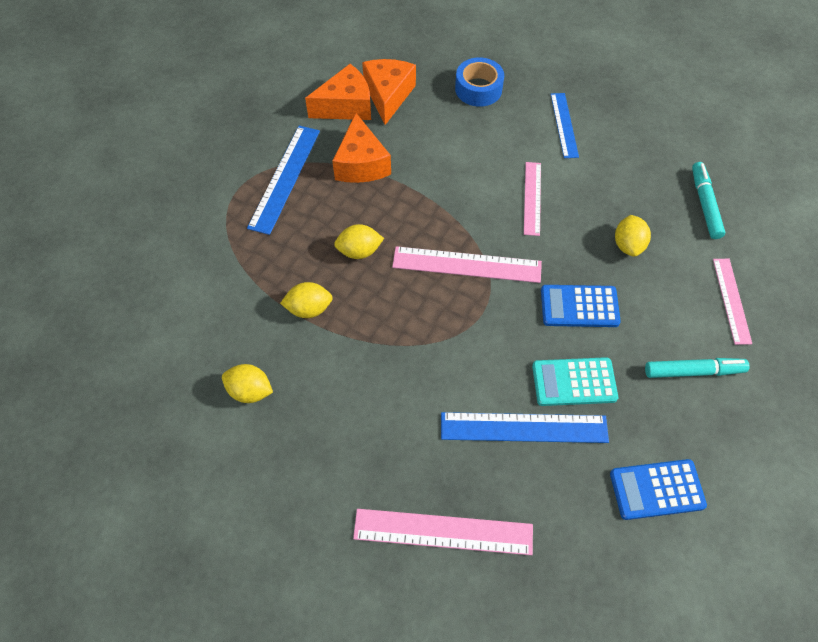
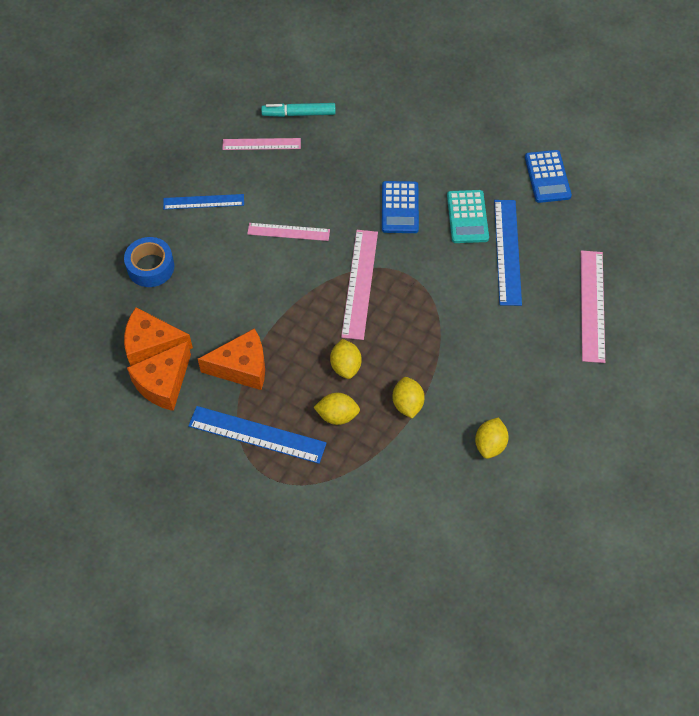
camera: 90 degrees left, 0 degrees up
orange cheese [305,64,371,120] -> orange cheese turned 120 degrees counterclockwise [127,341,191,411]
yellow lemon [615,215,651,257] -> yellow lemon moved to [313,393,360,425]
turquoise marker [645,358,749,378] -> none
pink ruler [713,259,752,345] -> pink ruler moved to [222,138,301,150]

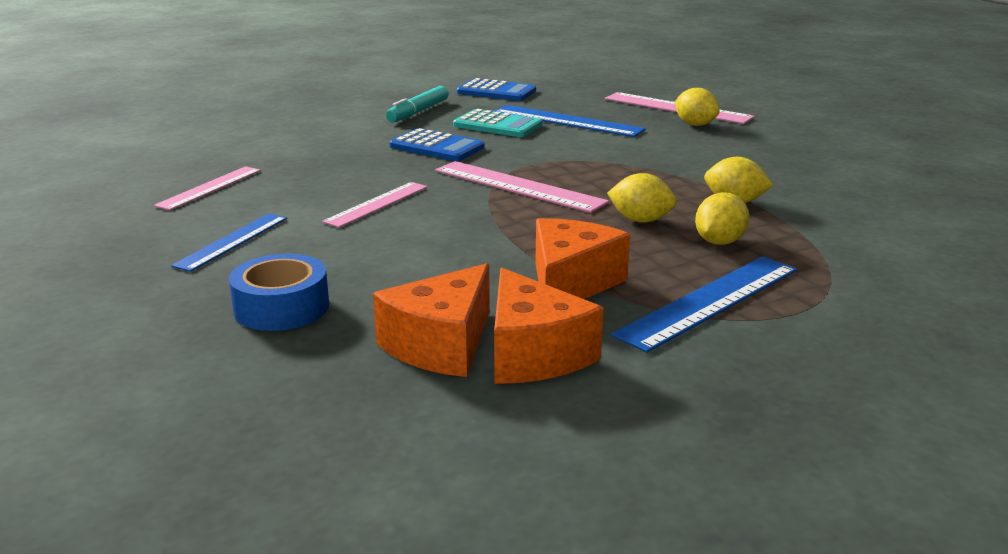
camera: 60 degrees left, 35 degrees down
turquoise marker [261,103,336,117] -> turquoise marker moved to [386,86,449,122]
yellow lemon [475,417,509,459] -> yellow lemon moved to [675,88,720,126]

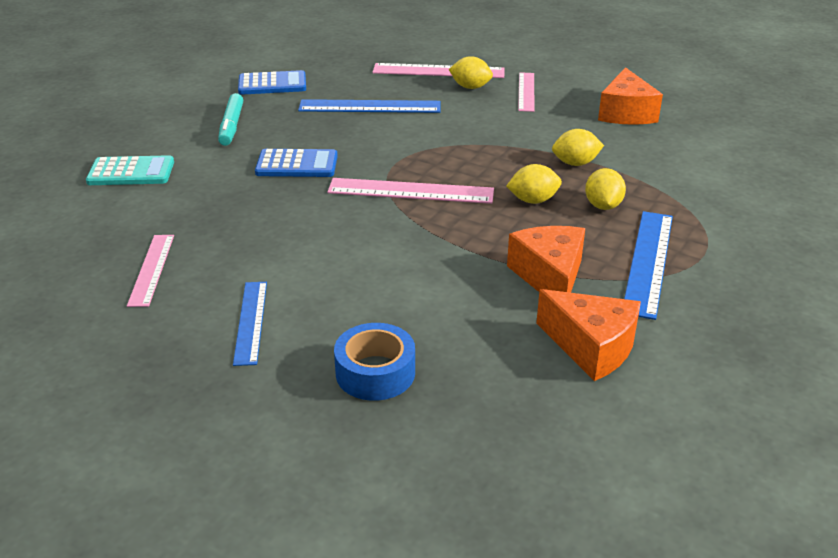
camera: 30 degrees left, 10 degrees up
pink ruler [322,182,428,228] -> pink ruler moved to [518,72,535,112]
orange cheese [373,263,490,377] -> orange cheese moved to [598,67,663,125]
turquoise calculator [453,109,542,137] -> turquoise calculator moved to [86,155,174,185]

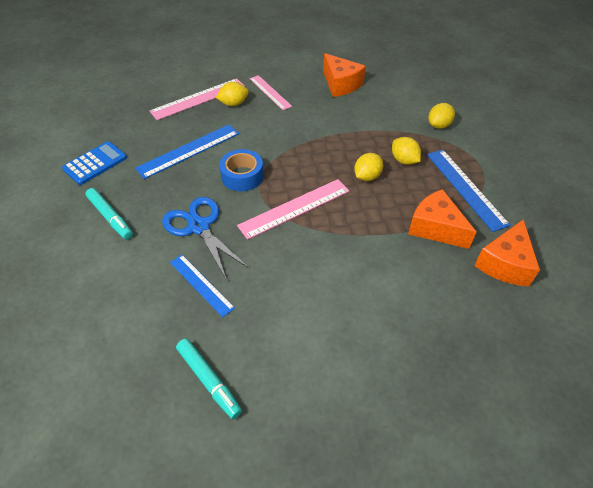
camera: 40 degrees left, 15 degrees up
turquoise calculator [86,155,174,185] -> none
pink ruler [127,235,174,307] -> turquoise marker [176,338,242,419]
blue ruler [233,282,267,366] -> blue ruler moved to [170,255,235,317]
blue calculator [255,149,338,177] -> blue scissors [162,197,250,280]
blue tape [334,323,415,401] -> blue tape moved to [219,149,264,191]
orange cheese [536,289,641,381] -> orange cheese turned 120 degrees clockwise [474,219,540,287]
yellow lemon [552,129,604,166] -> yellow lemon moved to [428,103,455,129]

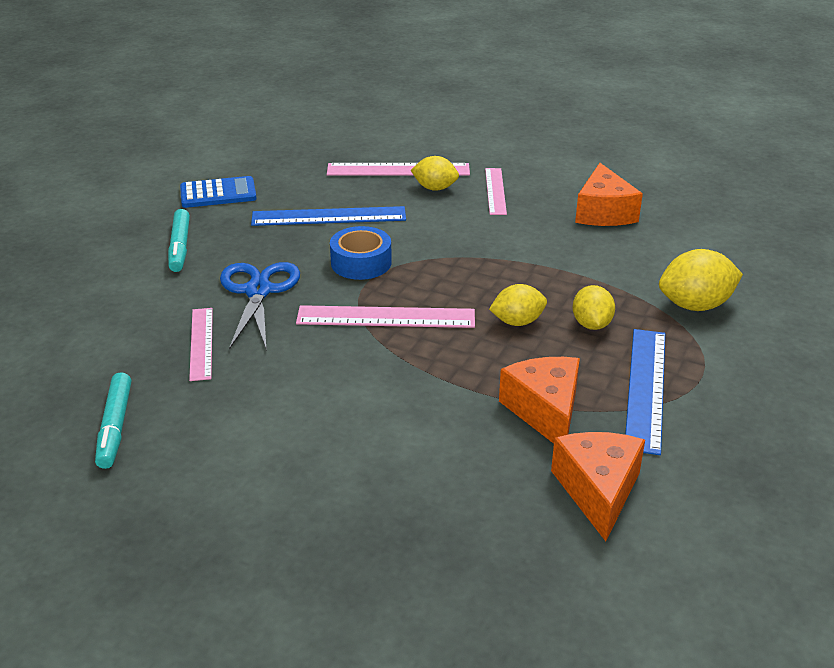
camera: 35 degrees right, 15 degrees down
blue ruler [170,255,235,317] -> pink ruler [189,308,213,381]
yellow lemon [428,103,455,129] -> yellow lemon [659,249,743,311], size x1.50
orange cheese [474,219,540,287] -> orange cheese turned 120 degrees clockwise [551,432,645,541]

